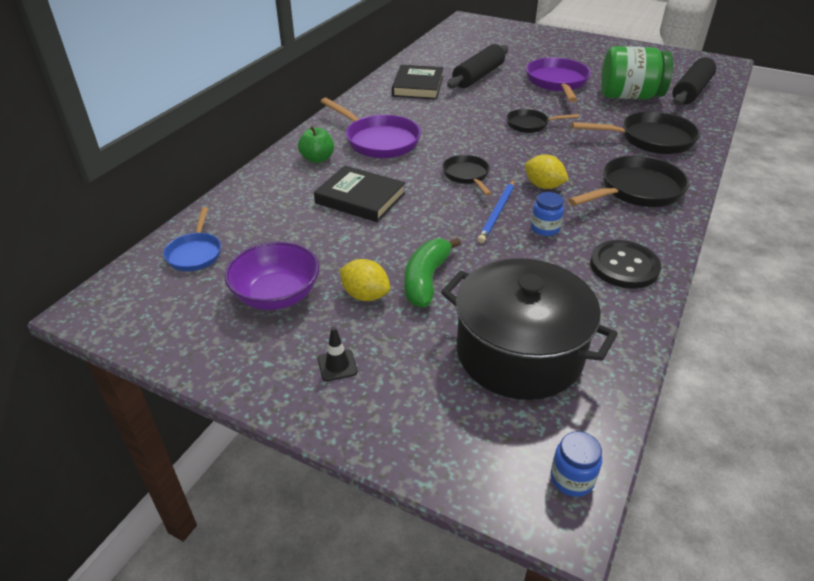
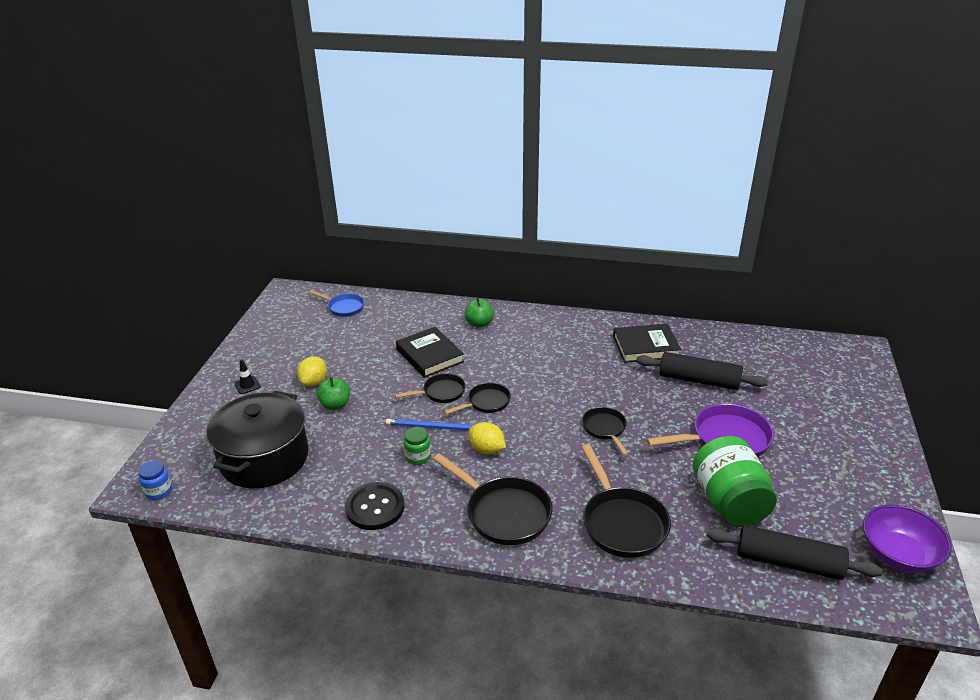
camera: 75 degrees right, 5 degrees down
blue pan [163,207,221,271] -> blue pan turned 135 degrees counterclockwise [309,290,364,317]
purple bowl [225,242,320,310] -> purple bowl moved to [863,504,952,573]
black book [314,165,405,222] -> black book turned 45 degrees counterclockwise [396,327,464,378]
purple pan [320,98,421,158] -> none
green banana [405,237,461,308] -> green apple [317,377,350,410]
yellow lemon [525,155,569,189] -> yellow lemon turned 75 degrees counterclockwise [468,422,506,455]
blue jar [531,192,564,236] -> green jar [404,427,431,465]
none -> black pan [395,373,466,403]

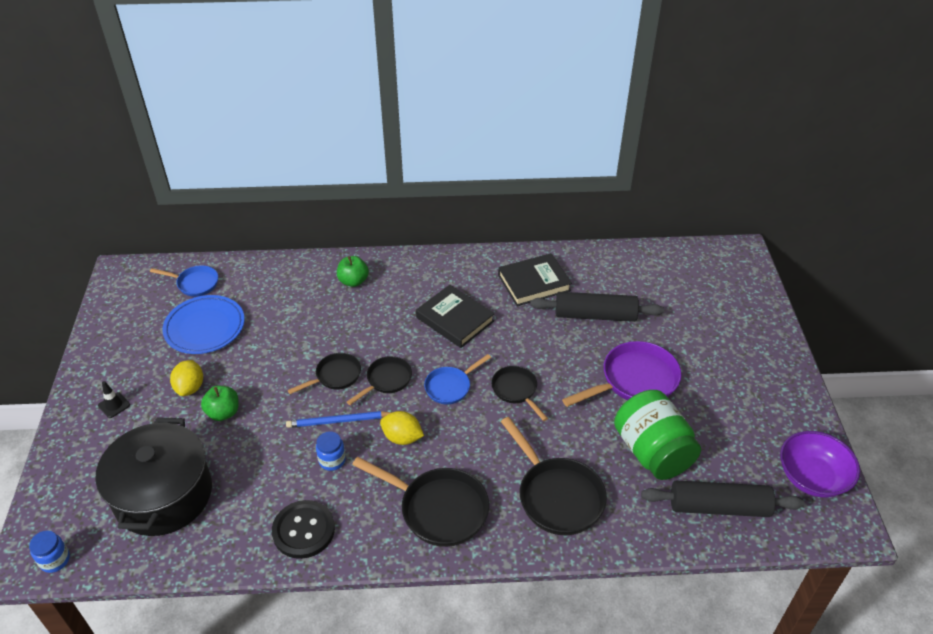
camera: 15 degrees left, 10 degrees up
black book [396,327,464,378] -> black book moved to [416,285,495,348]
green jar [404,427,431,465] -> blue jar [316,431,346,471]
none -> blue plate [162,295,245,354]
none -> blue pan [424,354,491,405]

